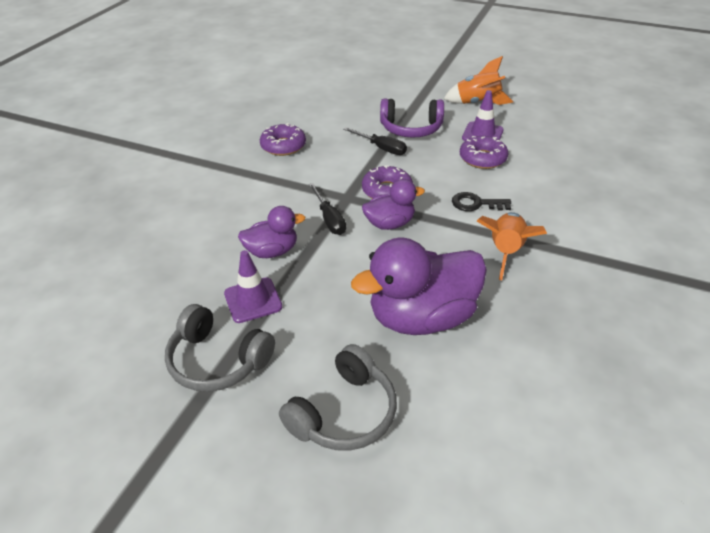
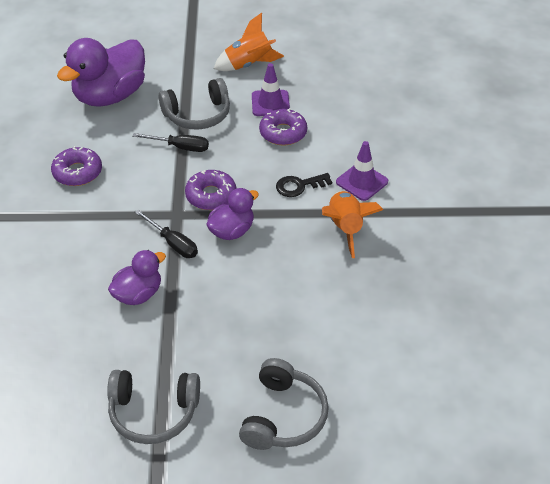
camera: 25 degrees left, 5 degrees up
purple traffic cone [224,250,282,323] -> purple traffic cone moved to [336,141,388,201]
purple duck [351,238,487,335] -> purple duck moved to [57,38,145,107]
purple headphones [380,98,444,138] -> grey headphones [159,78,230,129]

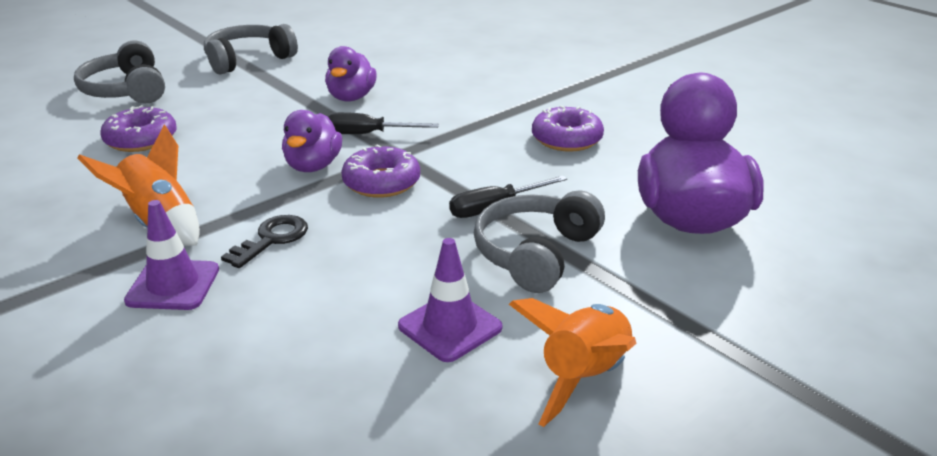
camera: 140 degrees right, 15 degrees down
purple donut [259,108,307,146] -> purple donut moved to [100,105,177,152]

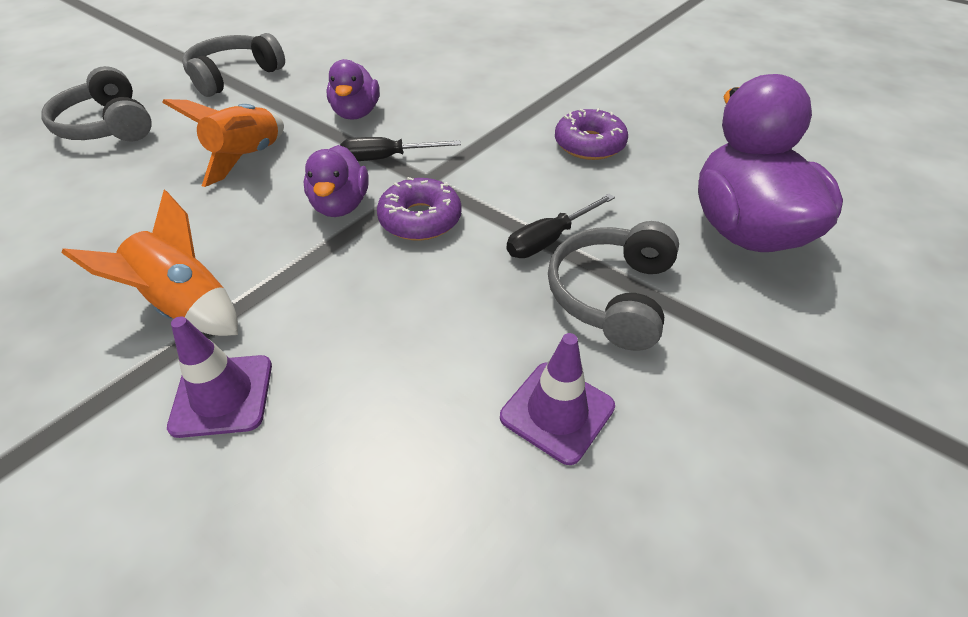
camera: 10 degrees left, 15 degrees up
purple donut [100,105,177,152] -> none
black key [221,215,308,268] -> none
orange rocket [509,298,636,427] -> orange rocket moved to [162,99,284,187]

